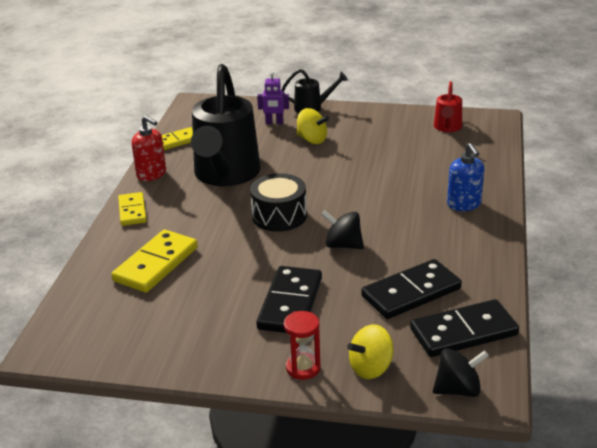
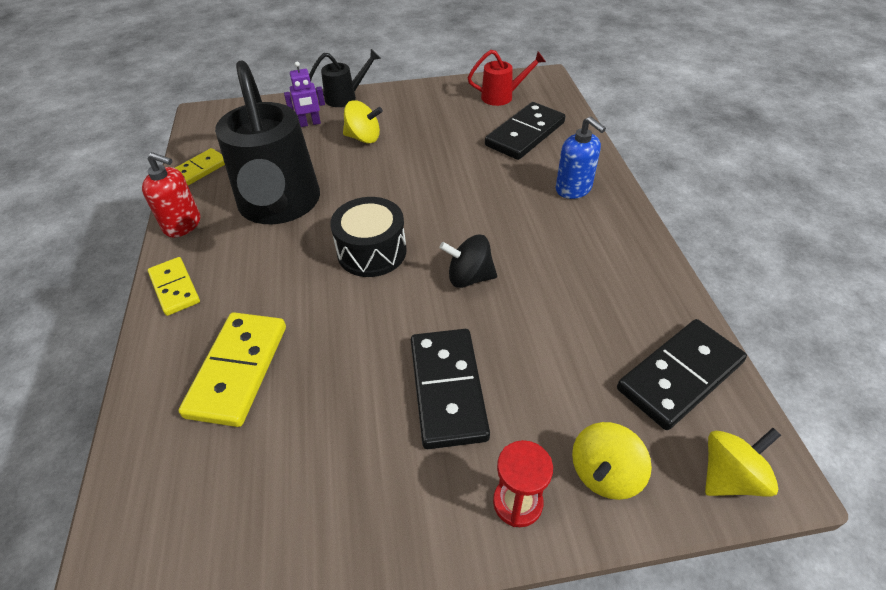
camera: 20 degrees left, 15 degrees up
black domino [361,259,462,319] -> black domino moved to [485,102,566,160]
black spinning top [433,348,489,397] -> yellow spinning top [705,428,781,497]
red watering can [434,81,462,132] -> red watering can turned 90 degrees counterclockwise [468,50,546,106]

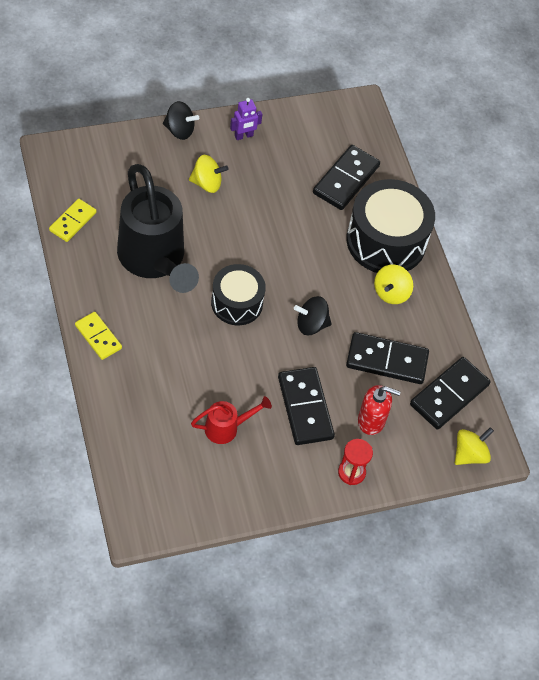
camera: 15 degrees left, 10 degrees up
red soap dispenser [142,152,200,237] -> red soap dispenser moved to [358,385,401,435]
yellow domino [178,312,286,427] -> none
purple robot [284,62,325,127] -> purple robot moved to [230,98,262,140]
black watering can [309,49,381,107] -> black spinning top [163,101,199,140]
red watering can [468,50,546,106] -> red watering can moved to [191,396,272,444]
blue soap dispenser [556,116,606,199] -> black drum [346,179,435,273]
yellow spinning top [572,422,652,500] -> yellow spinning top moved to [374,264,413,304]
none -> black domino [346,332,429,384]

